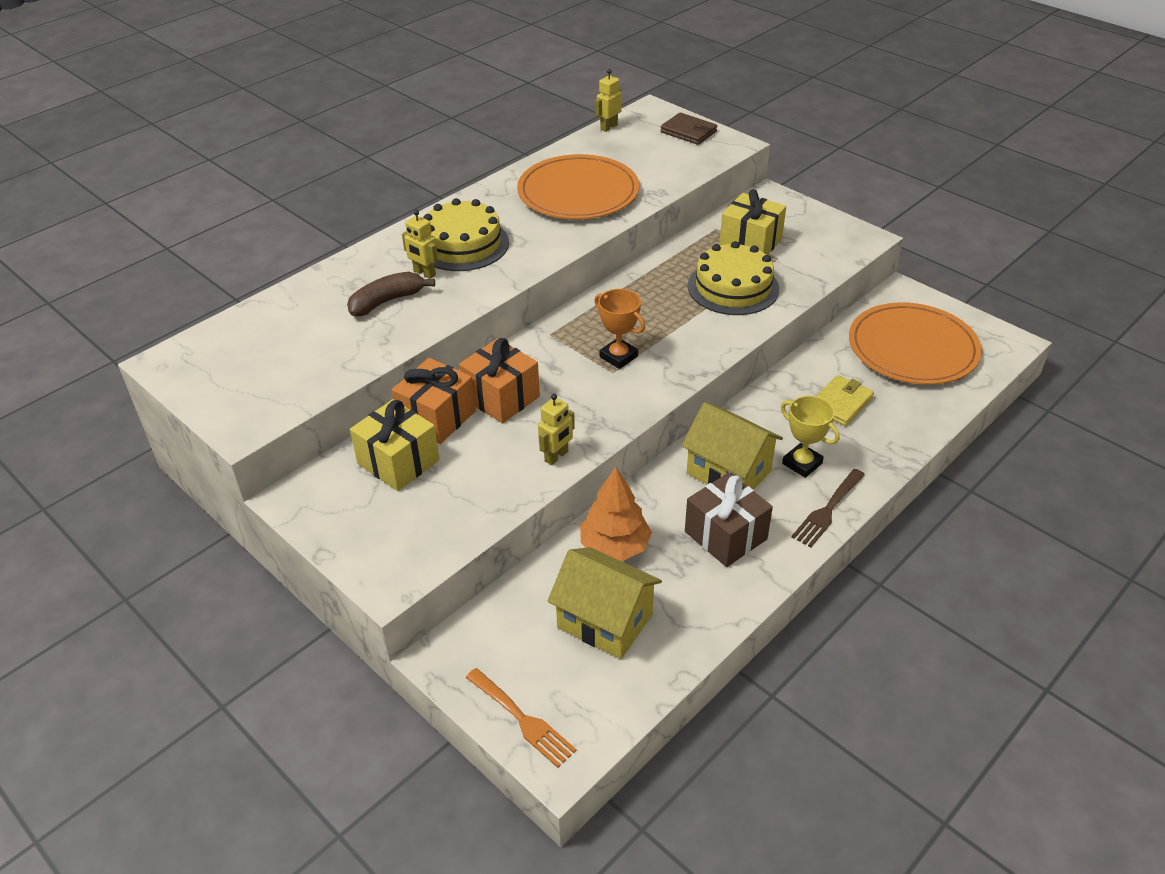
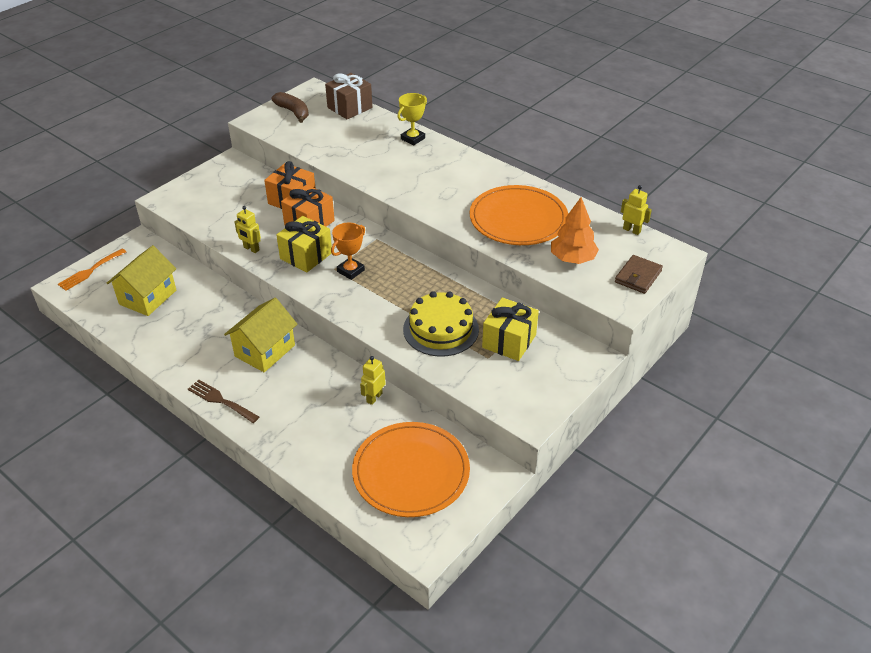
camera: 85 degrees right, 0 degrees up
brown banana [347,272,435,316] -> brown banana moved to [271,92,309,123]
yellow gift [350,399,439,491] -> yellow gift moved to [276,216,332,272]
yellow robot [402,210,438,279] -> yellow robot moved to [360,356,386,405]
yellow cake [423,198,509,271] -> none
orange tree [581,467,652,561] -> orange tree moved to [551,197,599,264]
brown gift [685,472,773,567] -> brown gift moved to [325,73,372,119]
yellow trophy [781,396,839,478] -> yellow trophy moved to [398,93,427,145]
yellow wallet [816,375,874,426] -> none

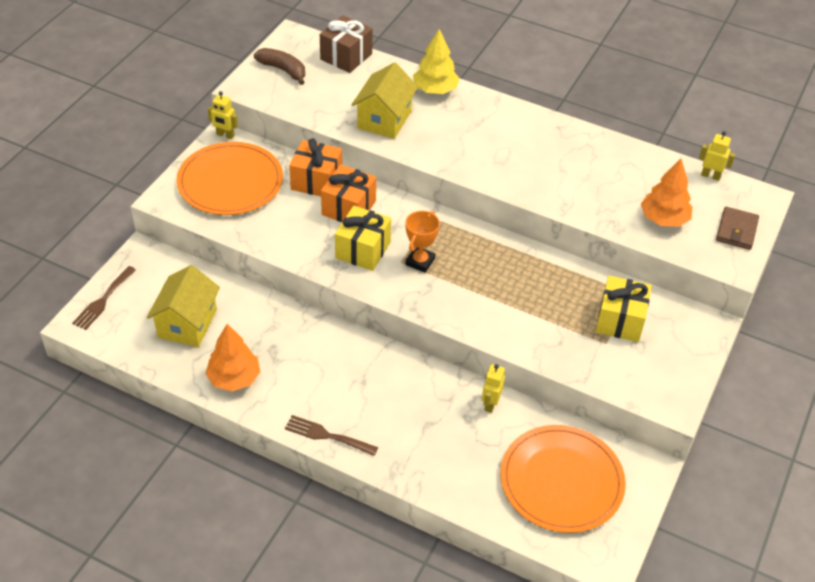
camera: 15 degrees left, 5 degrees up
orange fork [58,249,126,291] -> brown fork [72,266,136,330]
yellow house [224,298,297,372] -> yellow house moved to [352,62,418,139]
yellow robot [235,206,261,253] -> yellow robot moved to [208,91,238,139]
yellow trophy [398,93,427,145] -> yellow tree [413,29,460,94]
yellow cake [403,291,479,357] -> none
orange plate [469,185,568,245] -> orange plate moved to [177,142,283,215]
none -> orange tree [205,324,260,391]

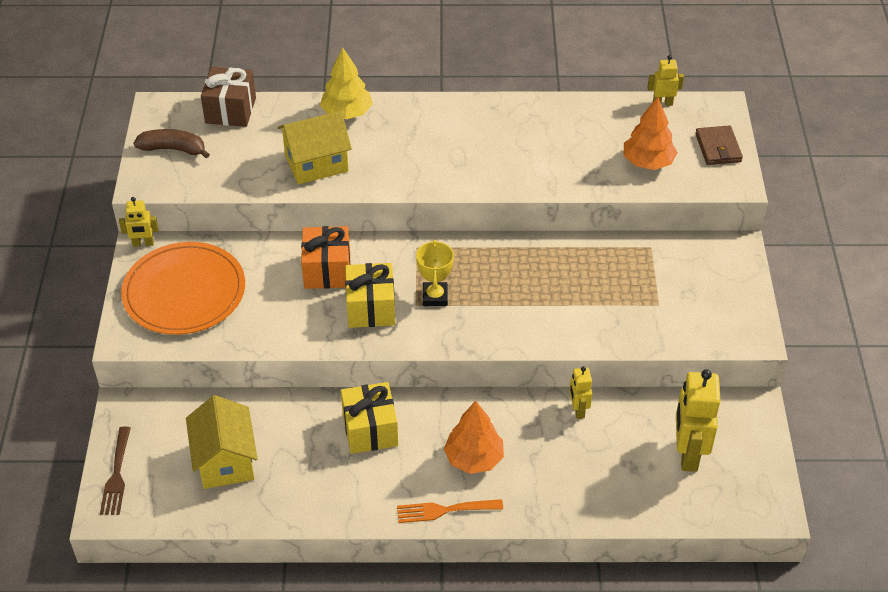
camera: 25 degrees left, 0 degrees up
orange tree [205,324,260,391] -> orange tree moved to [444,401,504,474]
brown fork [285,415,378,456] -> orange fork [397,499,503,523]
orange gift [289,138,342,196] -> none
yellow house [352,62,418,139] -> yellow house turned 75 degrees clockwise [278,111,352,184]
orange trophy [405,211,440,273] -> yellow trophy [416,240,454,306]
orange plate [500,425,626,533] -> yellow robot [676,369,720,472]
yellow gift [596,276,652,342] -> yellow gift moved to [341,382,398,454]

